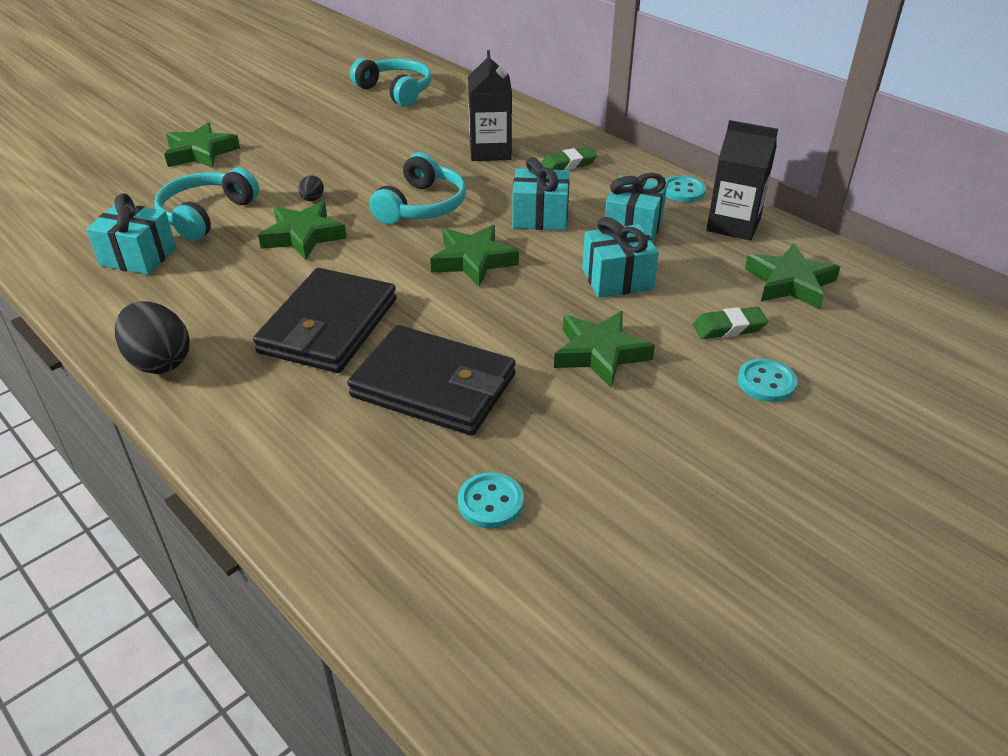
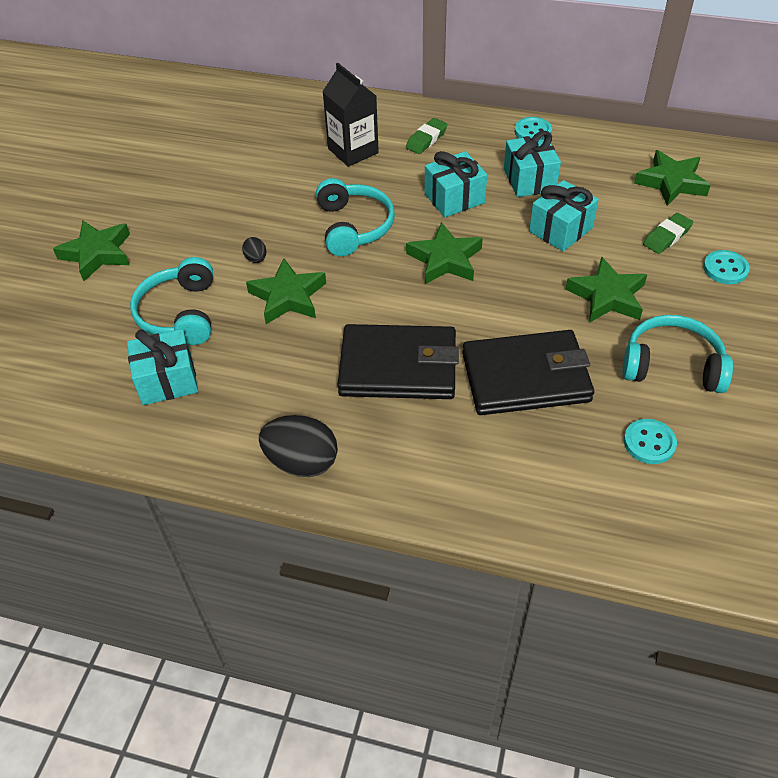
camera: 30 degrees left, 10 degrees up
black wallet [253,268,396,373] -> black wallet turned 75 degrees counterclockwise [337,324,459,399]
turquoise headphones [350,58,432,107] -> turquoise headphones moved to [622,315,733,393]
black carton [706,120,778,241] -> none

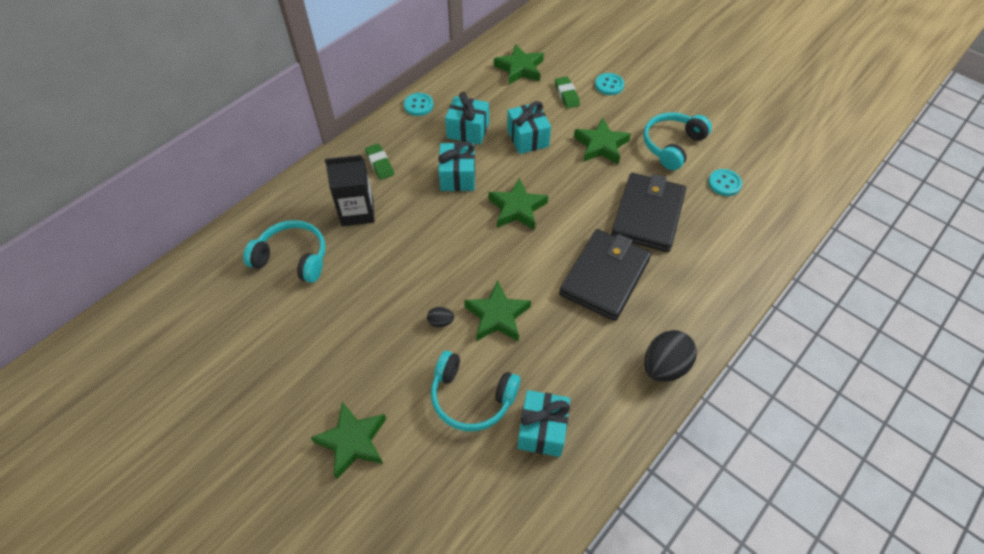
camera: 65 degrees left, 5 degrees up
turquoise headphones [316,178,395,256] -> turquoise headphones moved to [243,220,325,283]

